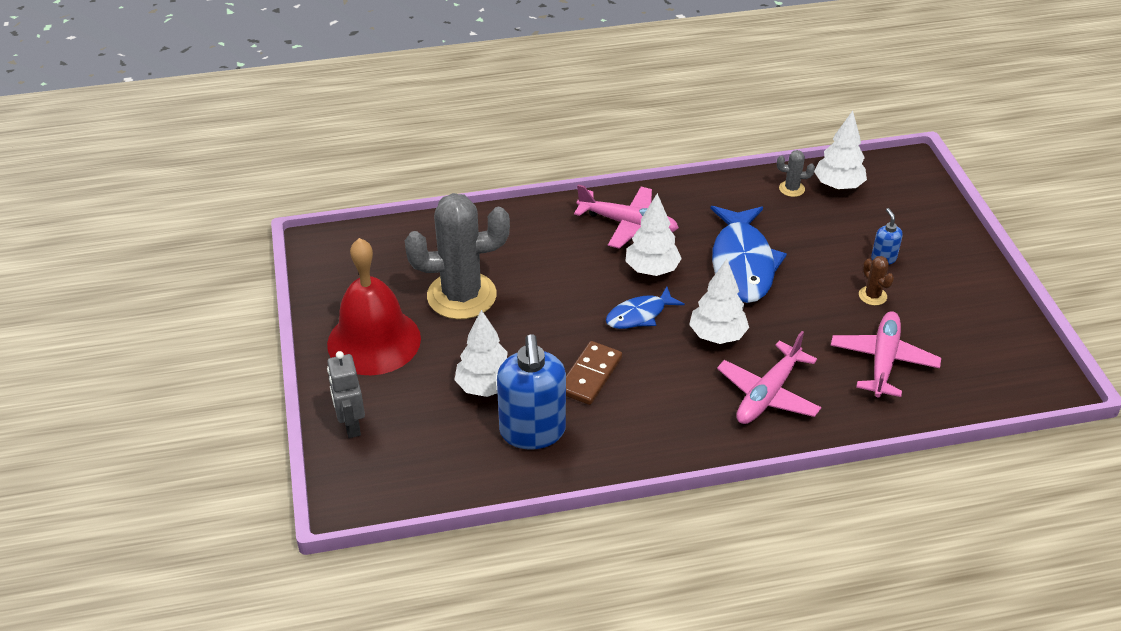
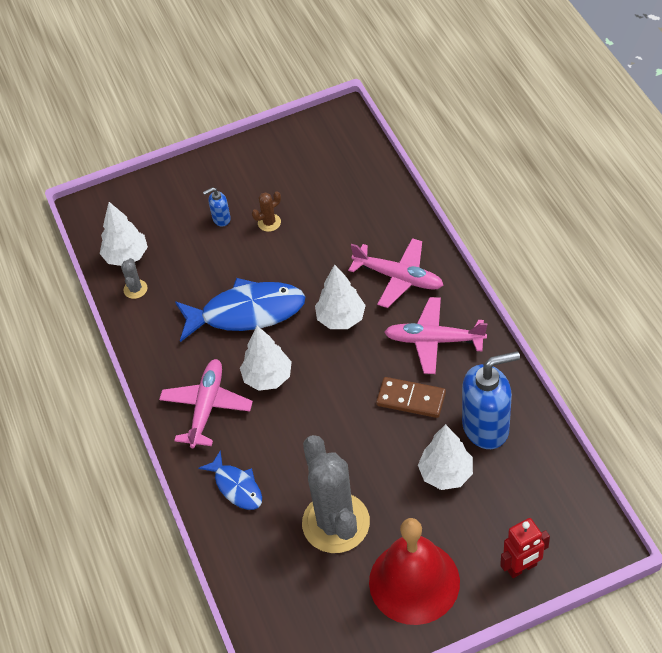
camera: 95 degrees left, 10 degrees up
grey robot [327,351,365,438] -> red robot [500,518,550,578]
blue fish [606,287,685,329] -> blue fish moved to [198,450,262,510]
pink plane [831,311,941,398] -> pink plane moved to [384,297,487,374]

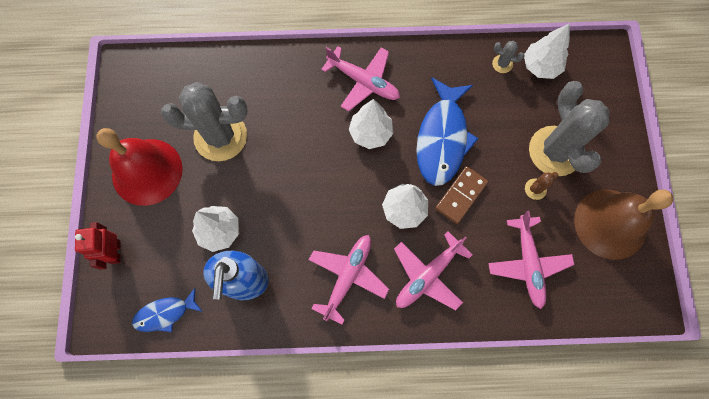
camera: 105 degrees right, 20 degrees up
blue fish [198,450,262,510] -> blue fish moved to [132,288,203,332]
blue soap dispenser [203,187,231,227] -> grey cactus [529,81,610,176]
brown cactus [252,191,281,232] -> brown cactus turned 75 degrees clockwise [525,172,559,200]
brown domino [376,377,446,418] -> brown domino moved to [435,166,488,224]
none -> pink plane [488,211,575,309]
none -> brown bell [574,189,673,260]

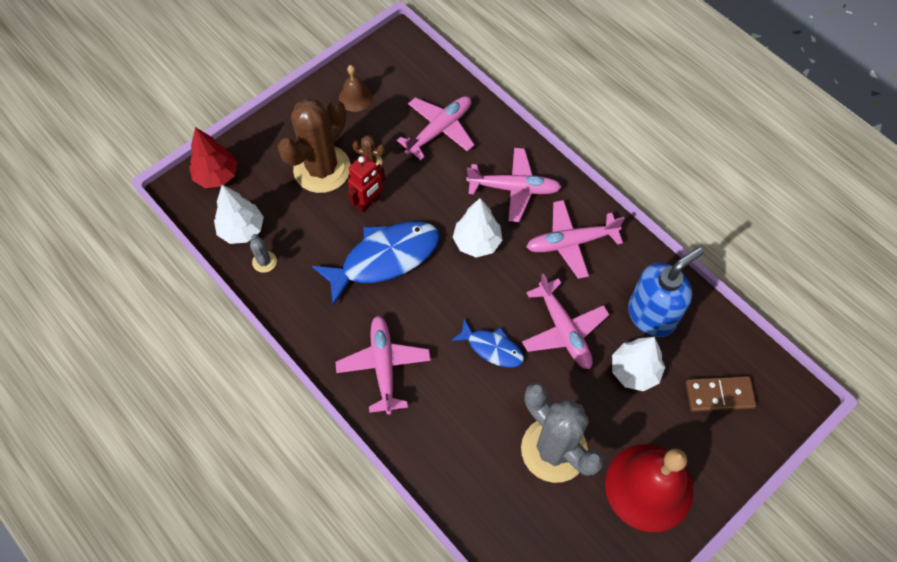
camera: 130 degrees left, 10 degrees down
red robot [75,222,120,270] -> red robot moved to [348,155,385,212]
blue fish [132,288,203,332] -> blue fish moved to [451,319,524,367]
white tree [349,99,393,149] -> none
brown domino [435,166,488,224] -> brown domino moved to [686,376,757,412]
grey cactus [529,81,610,176] -> brown cactus [277,98,351,193]
brown bell [574,189,673,260] -> brown bell [339,65,373,112], size x0.48
none -> red tree [189,127,237,188]
none -> pink plane [522,274,609,369]

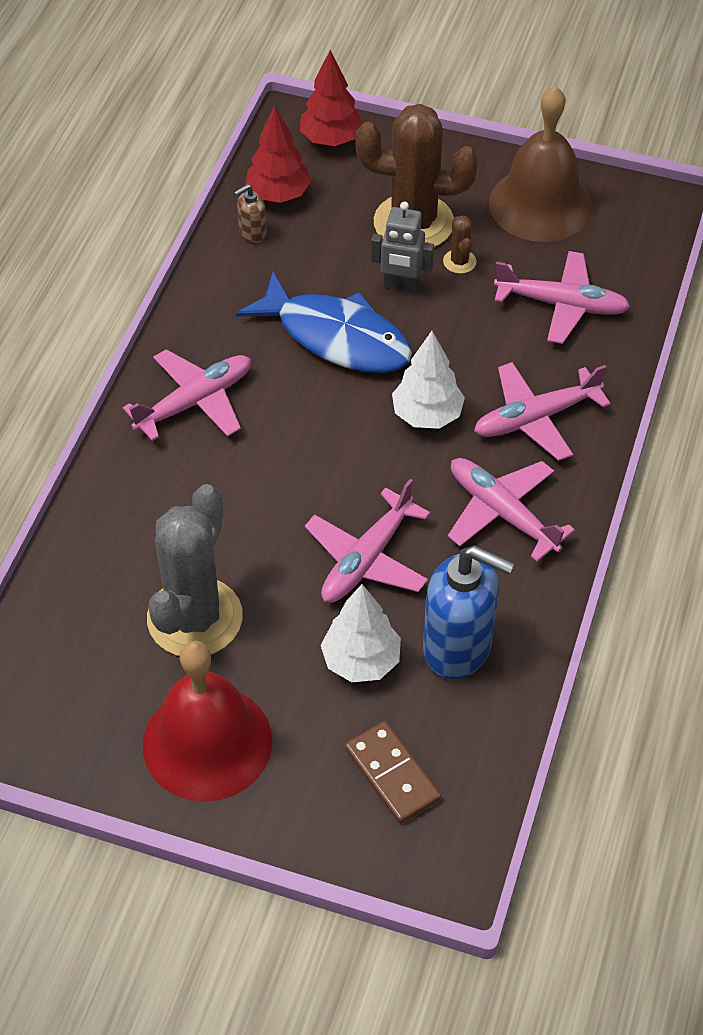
camera: 60 degrees right, 10 degrees down
white tree [214,185,264,244] -> red tree [245,105,311,203]
grey cactus [250,234,277,273] -> brown soap dispenser [234,184,267,243]
brown bell [339,65,373,112] -> brown bell [489,86,592,242], size x2.08
red robot [348,155,385,212] -> grey robot [371,202,434,293]
blue fish [451,319,524,367] -> none
pink plane [466,148,562,222] -> pink plane turned 90 degrees clockwise [474,362,611,461]

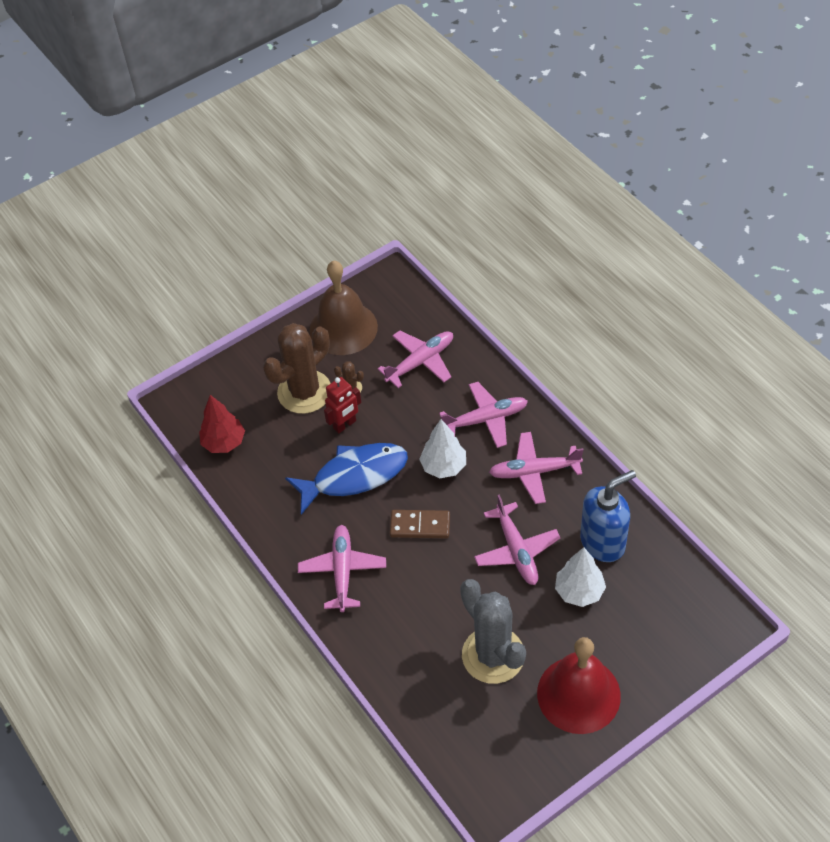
camera: 50 degrees left, 0 degrees up
brown soap dispenser [234,184,267,243] -> none
red tree [300,50,363,146] -> none
brown domino [345,721,441,824] -> brown domino moved to [390,510,450,539]
grey robot [371,202,434,293] -> red robot [324,377,361,433]
pink plane [474,362,611,461] -> pink plane turned 120 degrees counterclockwise [439,382,528,448]

